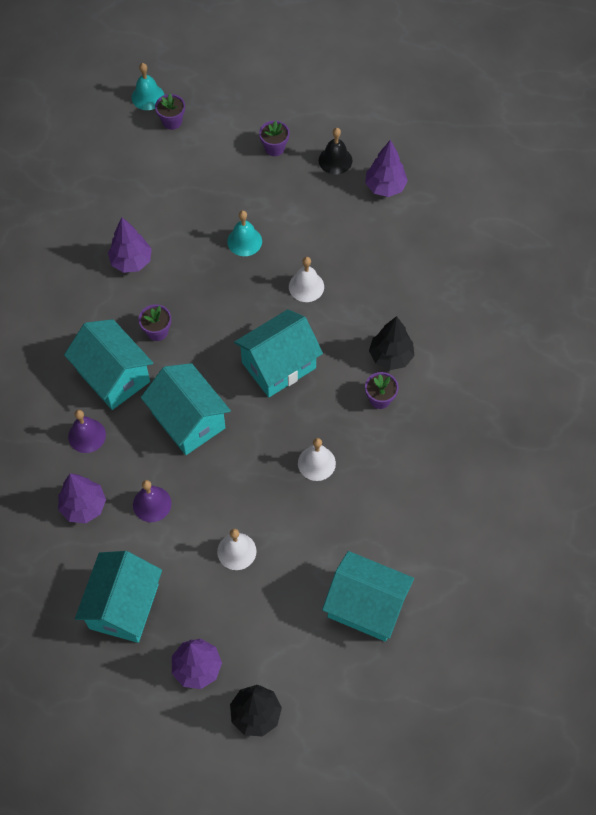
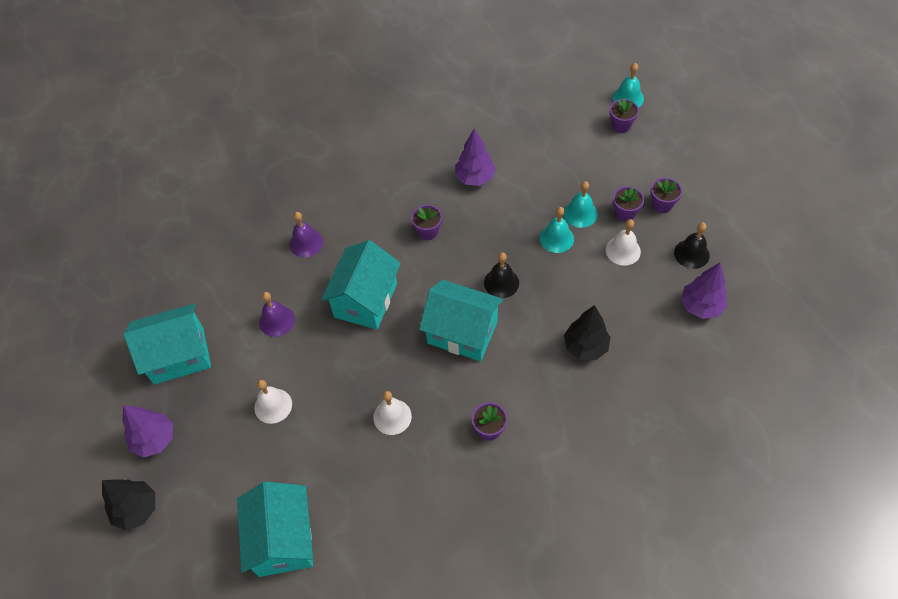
camera: 60 degrees right, 5 degrees down
purple tree [58,473,106,523] -> none
turquoise house [64,319,153,410] -> none
white bell [289,257,324,302] -> white bell moved to [606,219,641,266]
black tree [369,316,414,370] -> black tree moved to [564,305,610,360]
none -> black bell [484,252,519,298]
none -> turquoise bell [564,181,597,228]
none -> purple flower pot [613,186,644,222]

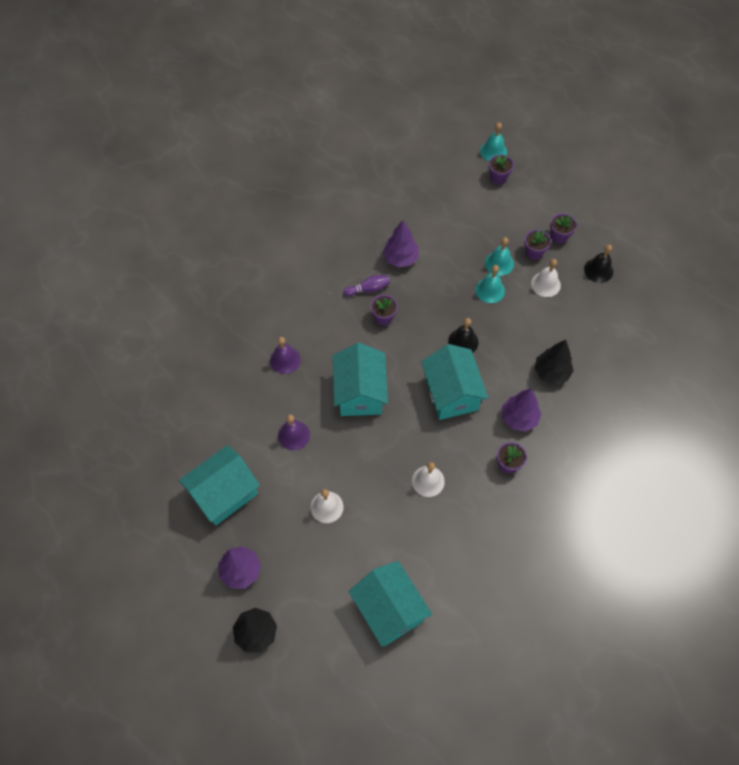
camera: 25 degrees left, 5 degrees up
turquoise house [419,280,503,361] -> turquoise house turned 75 degrees clockwise [421,344,488,420]
purple tree [681,263,727,319] -> purple tree moved to [502,388,541,432]
none -> purple bowling pin [344,275,390,296]

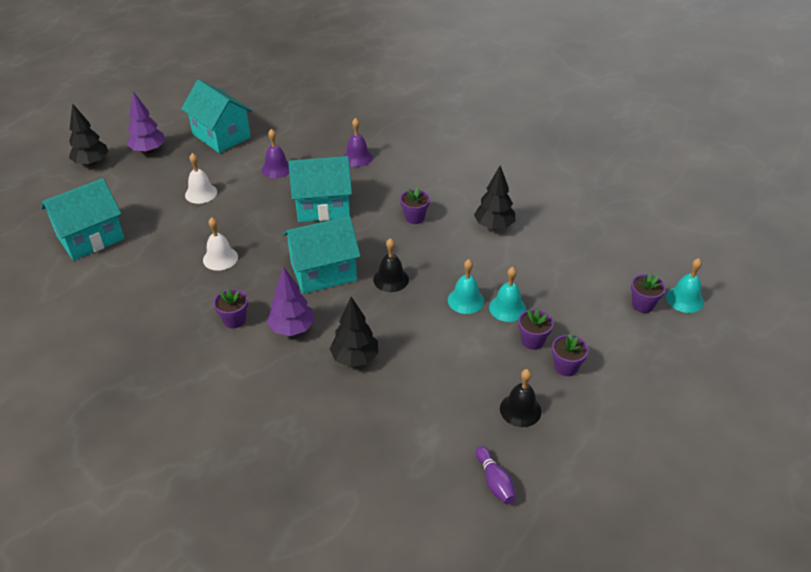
camera: 85 degrees right, 20 degrees down
purple bowling pin [344,275,390,296] -> purple bowling pin moved to [476,446,516,504]
purple tree [383,220,419,267] -> black tree [474,165,515,230]
white bell [531,259,561,297] -> none

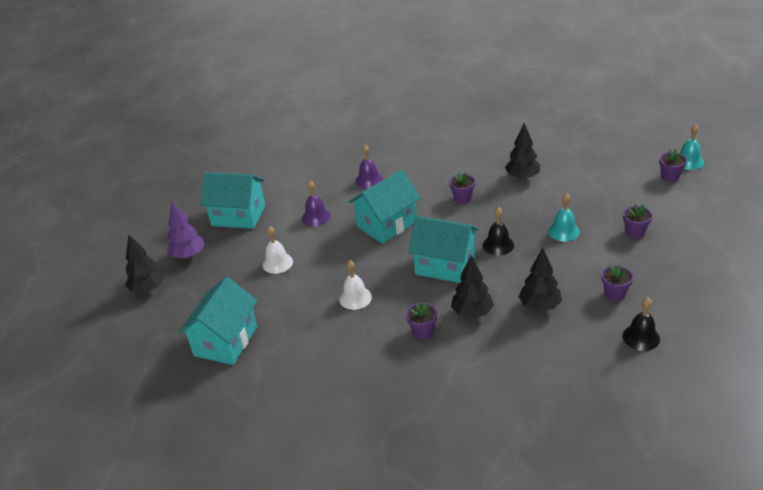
camera: 30 degrees left, 5 degrees down
purple tree [267,267,315,336] -> black tree [451,255,494,318]
turquoise house [283,216,361,294] -> turquoise house turned 75 degrees clockwise [408,216,479,283]
purple bowling pin [476,446,516,504] -> none
turquoise bell [489,267,526,322] -> none
black bell [500,369,542,427] -> black bell moved to [623,297,660,351]
purple flower pot [552,333,589,376] -> purple flower pot moved to [601,264,633,301]

